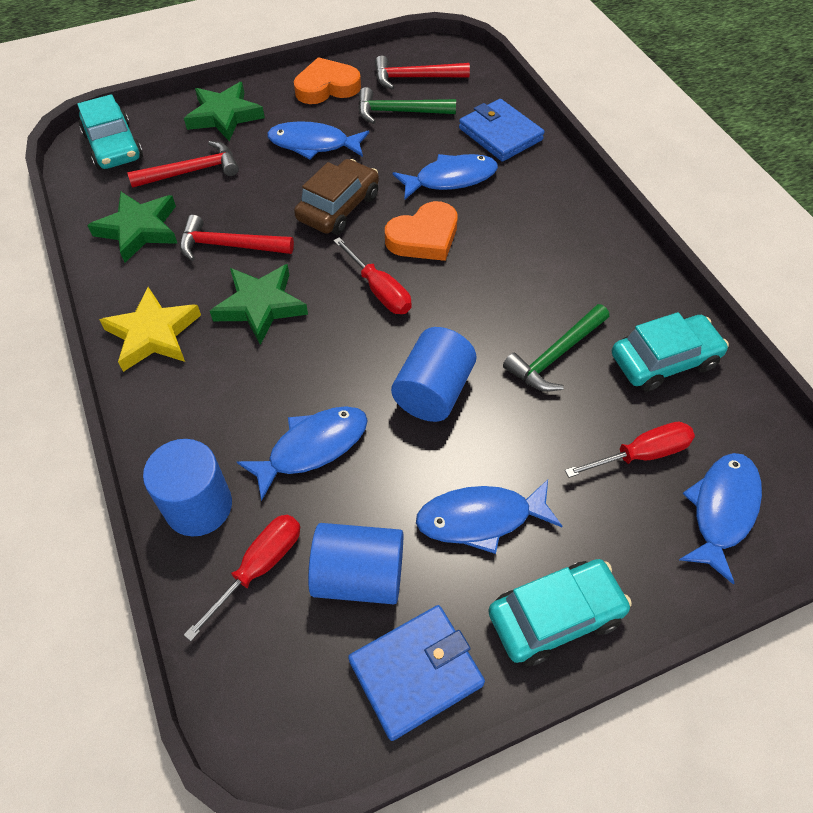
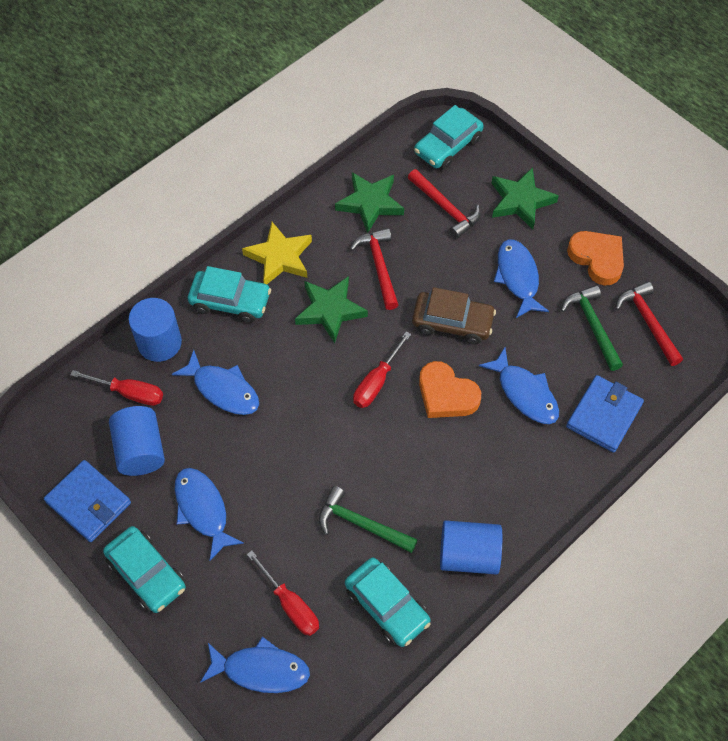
camera: 70 degrees right, 5 degrees up
blue cylinder [391,327,476,422] -> blue cylinder moved to [440,520,502,575]
none -> turquoise car [188,266,271,323]

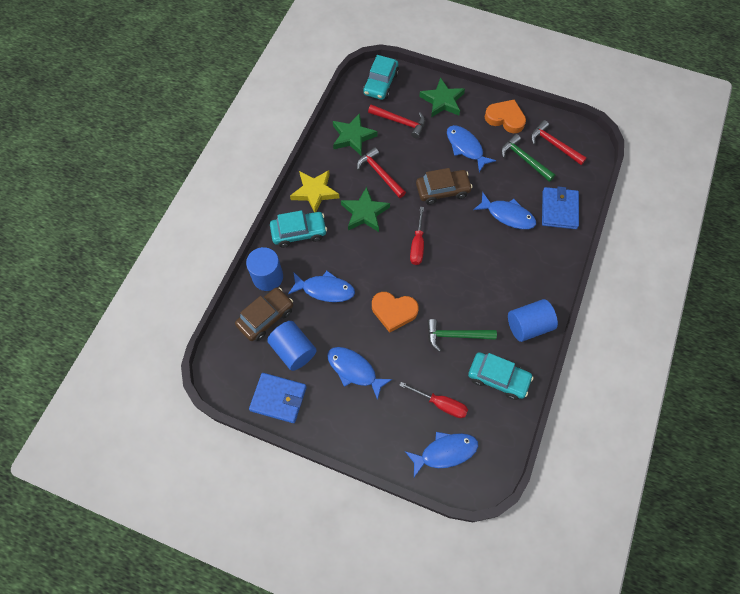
camera: 25 degrees left, 5 degrees up
red screwdriver [70,370,163,406] -> brown car [235,288,293,341]
turquoise car [103,526,186,613] -> none
orange heart [419,361,481,418] -> orange heart moved to [372,292,419,333]

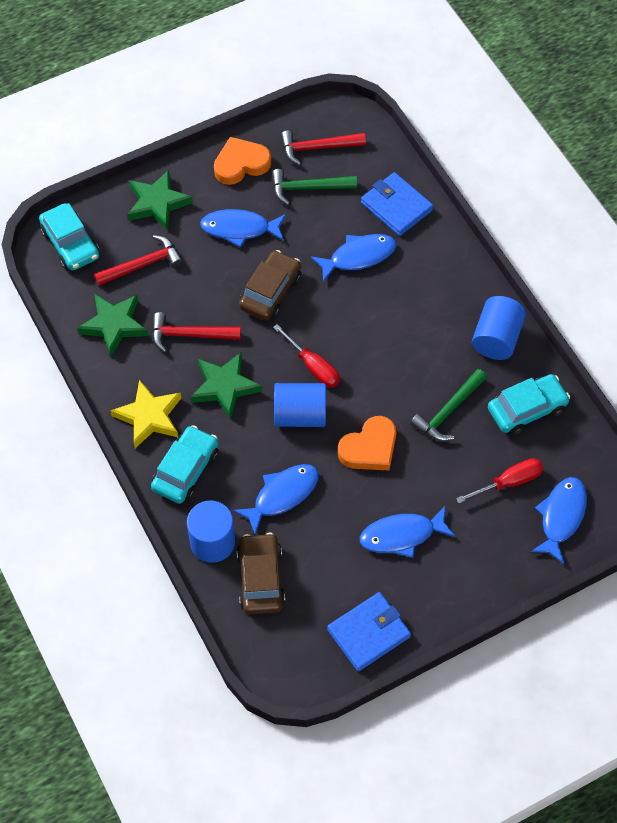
camera: 50 degrees left, 5 degrees down
blue cylinder [267,321,317,371] -> blue cylinder moved to [274,383,326,427]

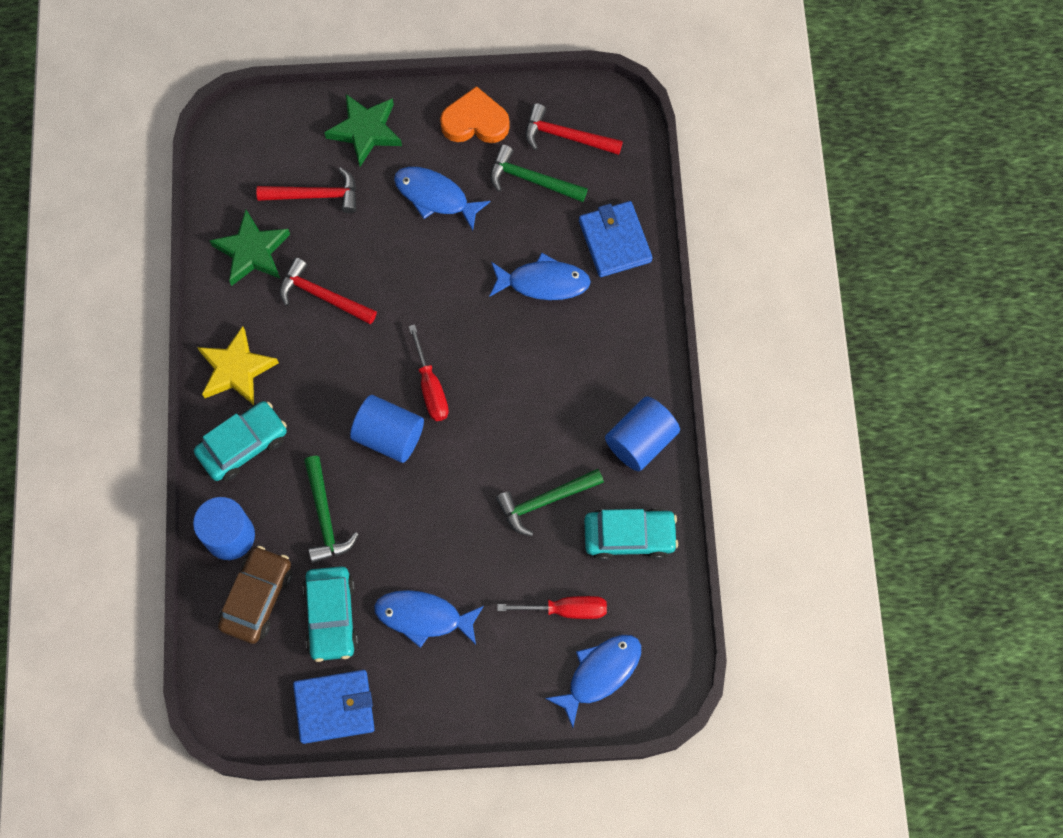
camera: 25 degrees right, 10 degrees up
turquoise car [39,203,100,271] -> turquoise car moved to [303,566,358,662]
green star [191,353,262,419] -> none
blue fish [233,464,319,535] -> green hammer [304,456,359,563]
brown car [239,250,301,321] -> none
orange heart [338,416,396,470] -> none

